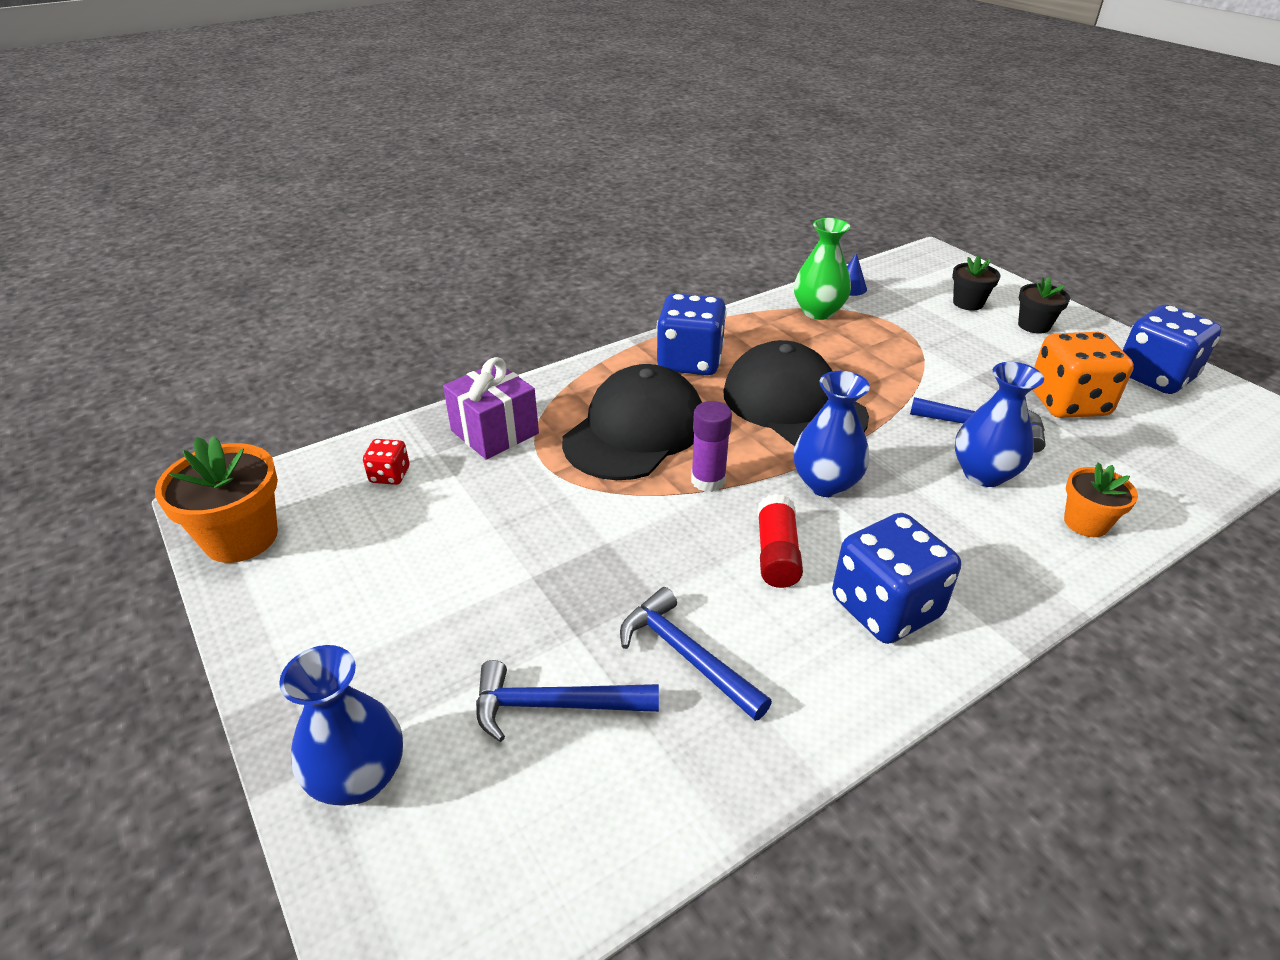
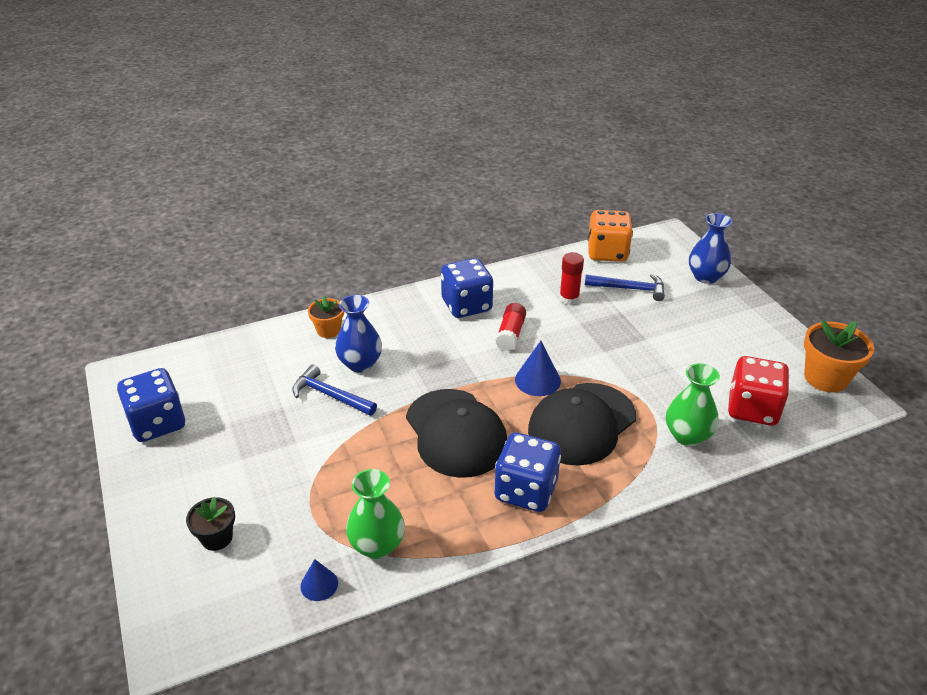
camera: 170 degrees left, 0 degrees up
red dice [363,439,409,485] -> red dice [728,356,789,426], size x2.11
purple gift [443,357,539,460] -> green vase [666,363,720,446]
blue hammer [620,587,772,721] -> red glue stick [559,252,584,305]
purple glue stick [691,401,732,492] -> blue cone [515,341,561,396]
blue vase [794,371,870,497] -> none
black flower pot [1018,277,1070,334] -> none
orange dice [1033,332,1134,418] -> orange dice moved to [588,210,633,262]

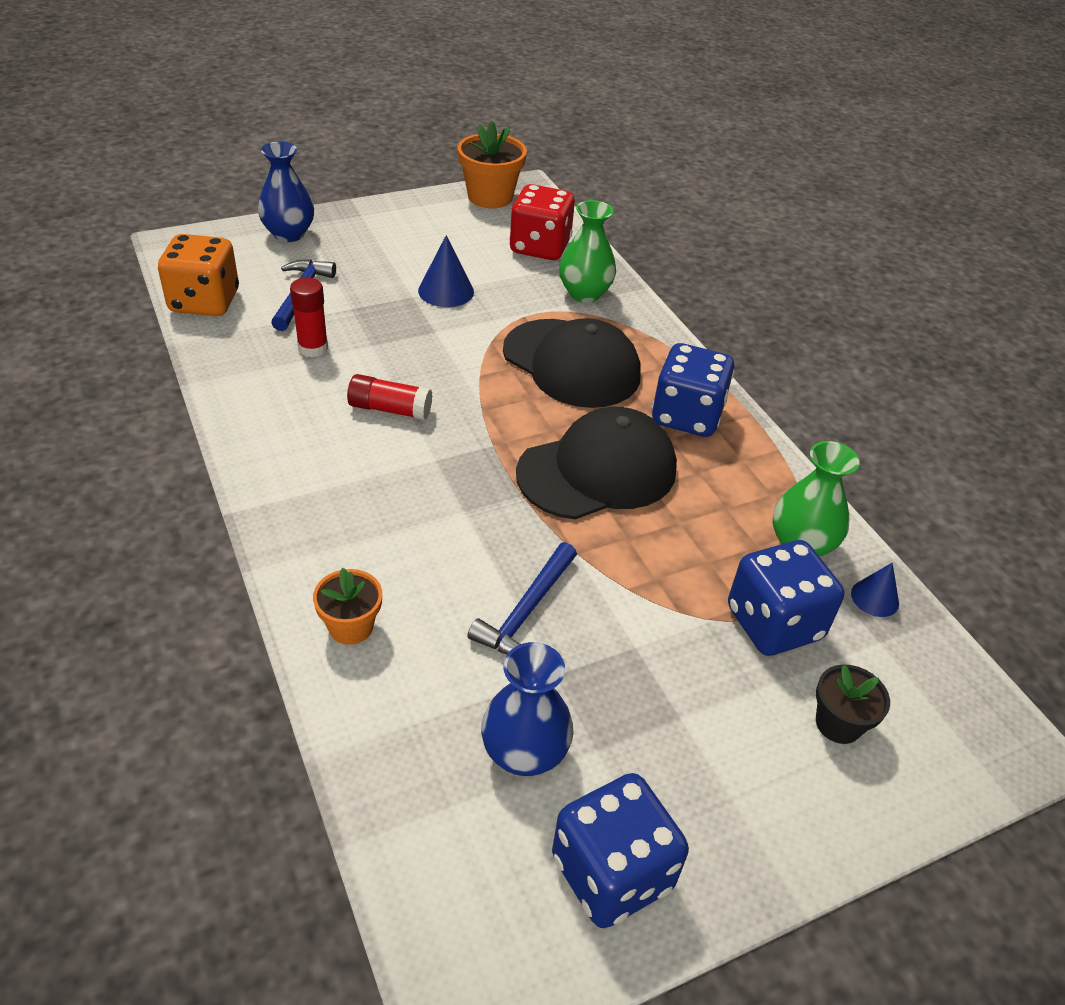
camera: 95 degrees left, 5 degrees up
blue vase [335,295,382,372] -> blue vase moved to [481,642,574,776]
blue dice [441,258,493,318] -> blue dice moved to [728,540,844,656]
blue cone [515,341,561,396] -> blue cone moved to [418,235,474,307]

